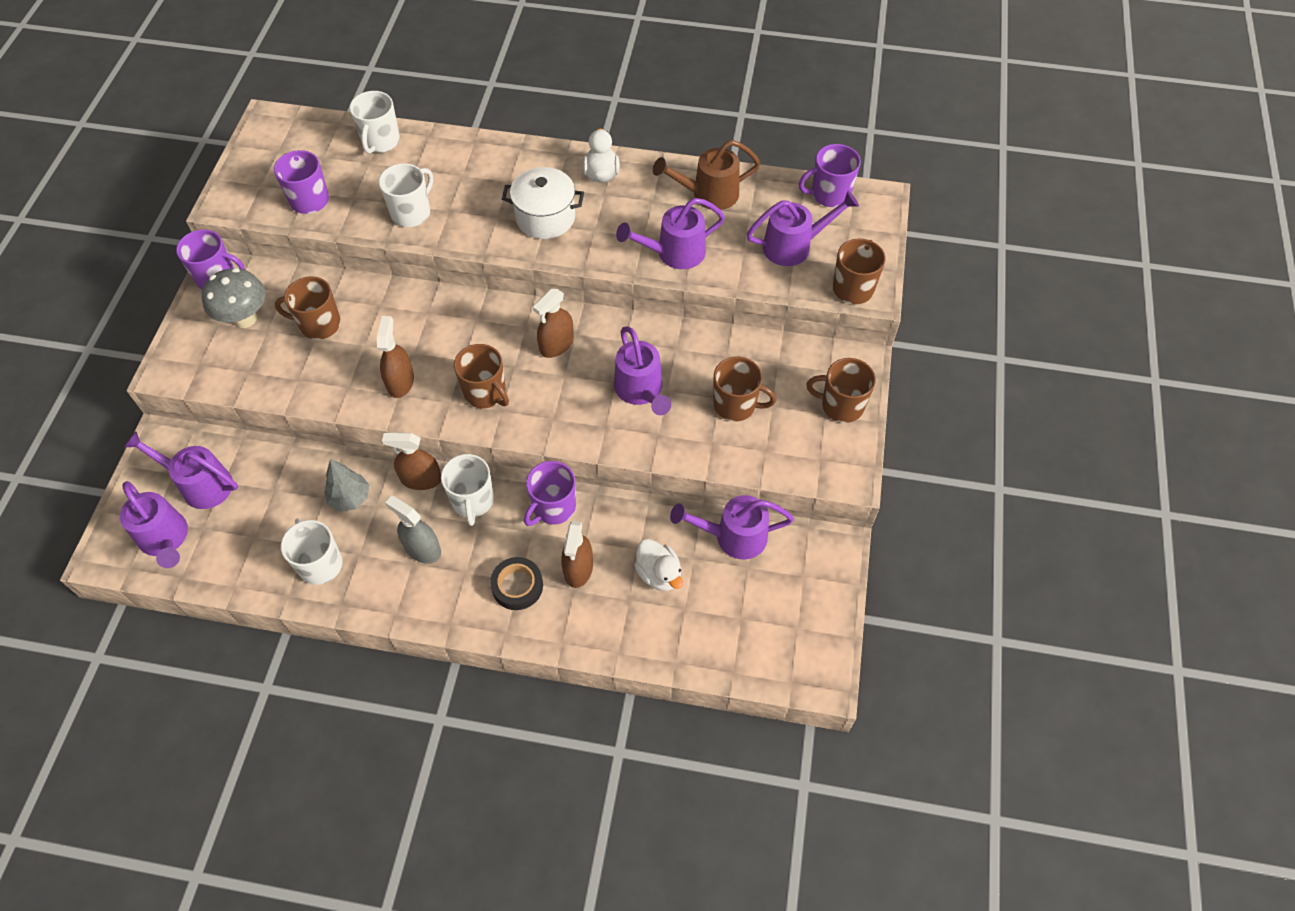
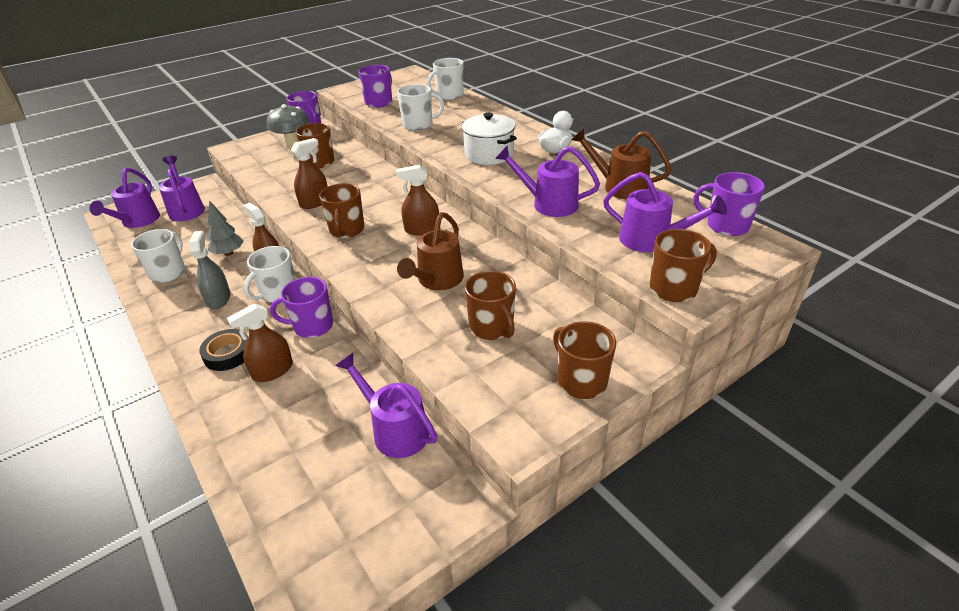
camera: 45 degrees right, 20 degrees down
purple watering can [614,326,671,415] -> brown watering can [397,212,464,290]
white duck [634,539,683,591] -> none

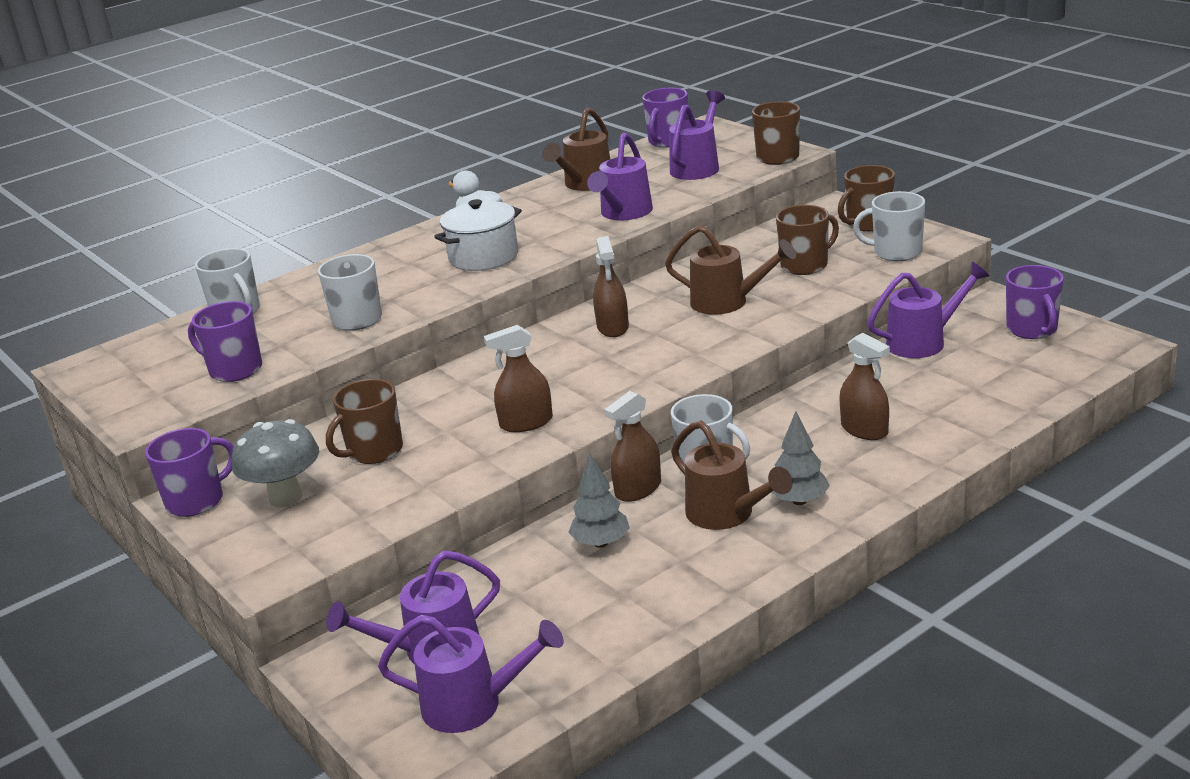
camera: 90 degrees left, 10 degrees down
white mug [131,229,185,283] -> white mug moved to [853,191,925,261]
grey spray bottle [189,231,230,309] -> brown watering can [671,420,793,530]
black tape [199,329,248,371] -> none
purple mug [270,277,333,338] -> purple mug moved to [1006,265,1064,339]
brown spray bottle [291,138,328,209] -> brown spray bottle turned 60 degrees counterclockwise [484,325,553,432]
brown mug [319,183,364,238] -> none
purple watering can [336,353,437,458] -> purple watering can turned 150 degrees counterclockwise [867,262,990,358]
none -> grey tree [772,411,830,505]

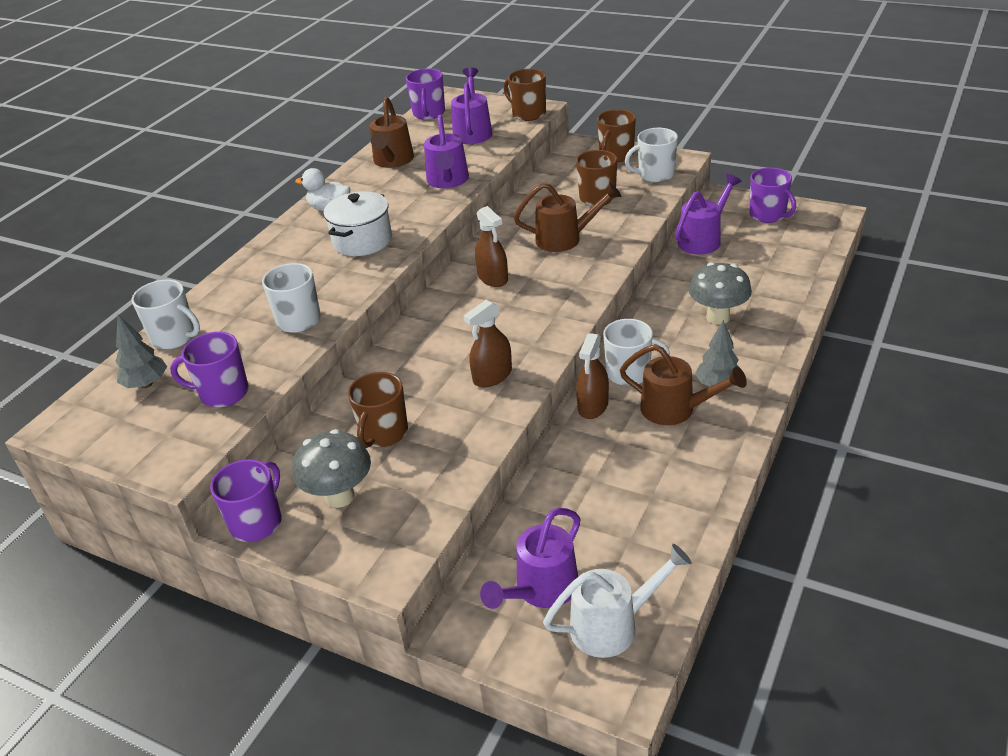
camera: 25 degrees left, 10 degrees up
purple watering can [378,615,564,733] -> white watering can [543,544,692,658]
grey tree [568,453,630,548] -> grey tree moved to [116,315,167,388]
brown spray bottle [840,333,890,440] -> grey mushroom [689,262,752,325]

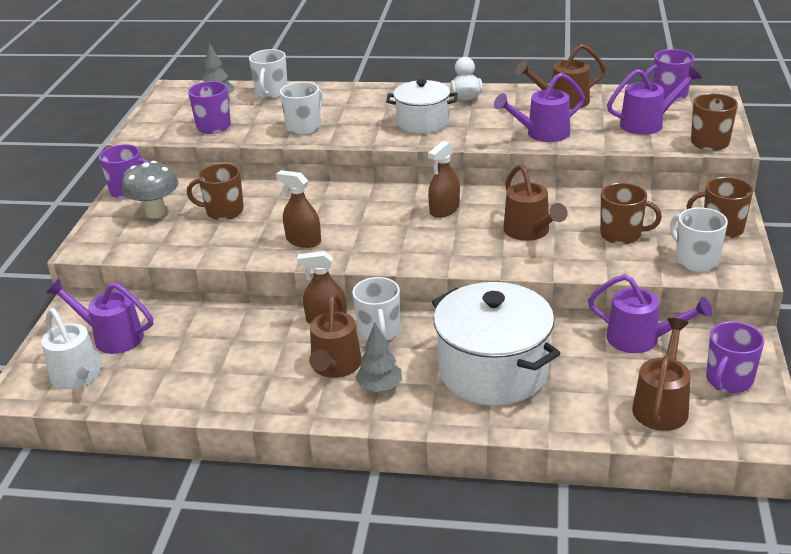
camera: 70 degrees right, 5 degrees down
grey mushroom [689,262,752,325] -> white pot [432,282,561,406]
none -> brown watering can [632,318,691,431]

